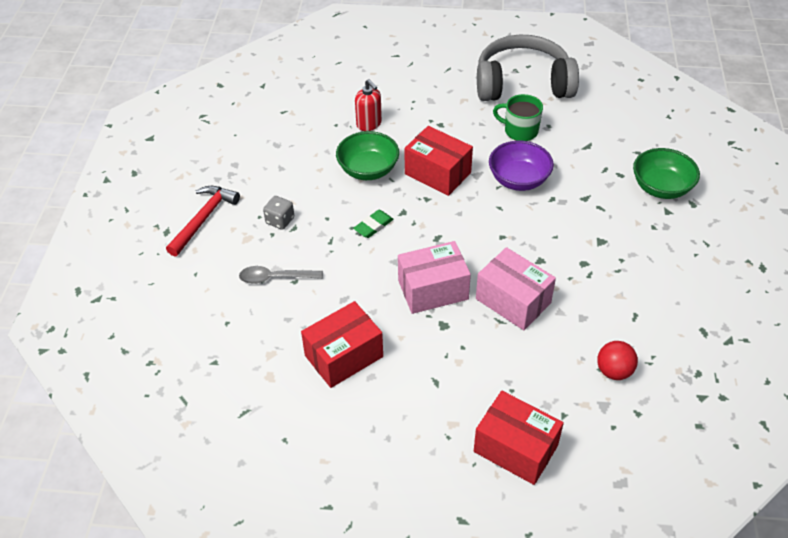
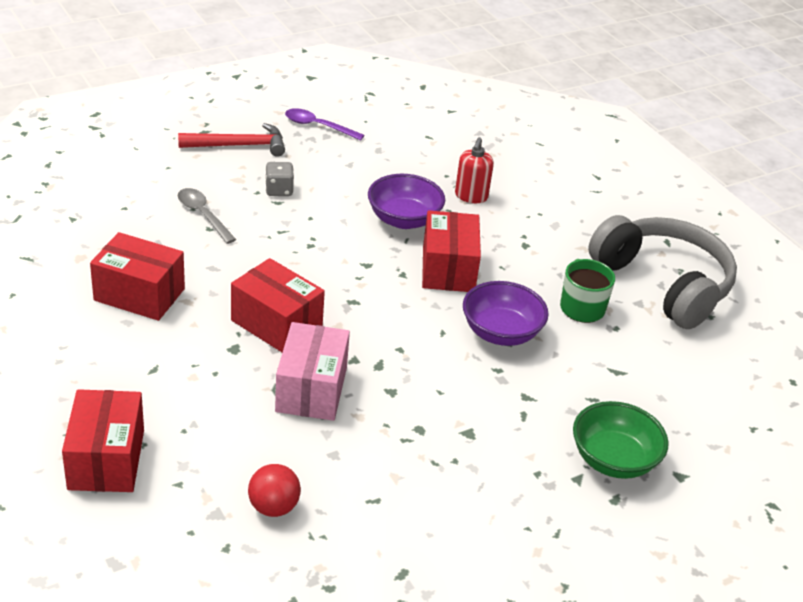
camera: 50 degrees right, 10 degrees down
green bowl [336,131,399,180] -> purple bowl [368,174,445,229]
green eraser [353,210,394,238] -> none
pink box [398,241,471,314] -> red box [231,258,325,352]
none -> purple spoon [285,108,364,141]

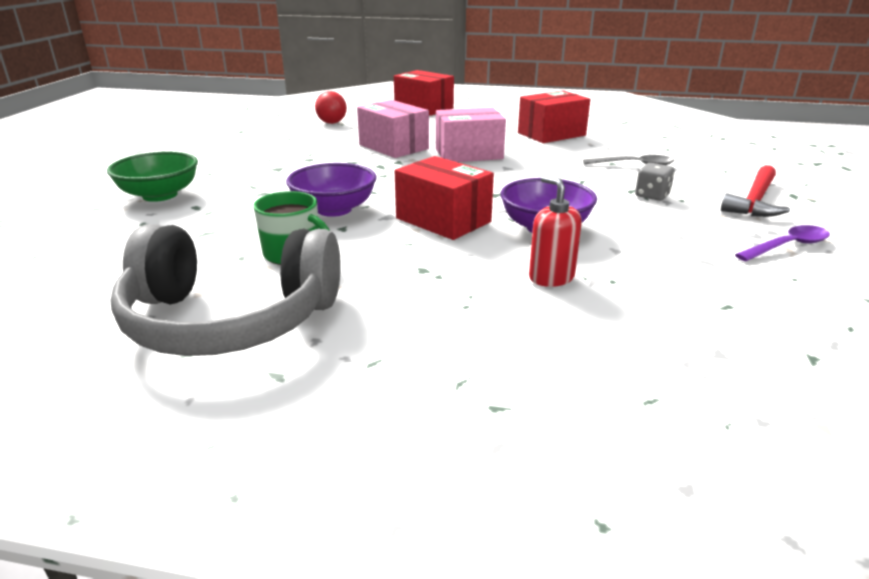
camera: 135 degrees right, 10 degrees down
red box [231,258,325,352] -> pink box [436,107,506,162]

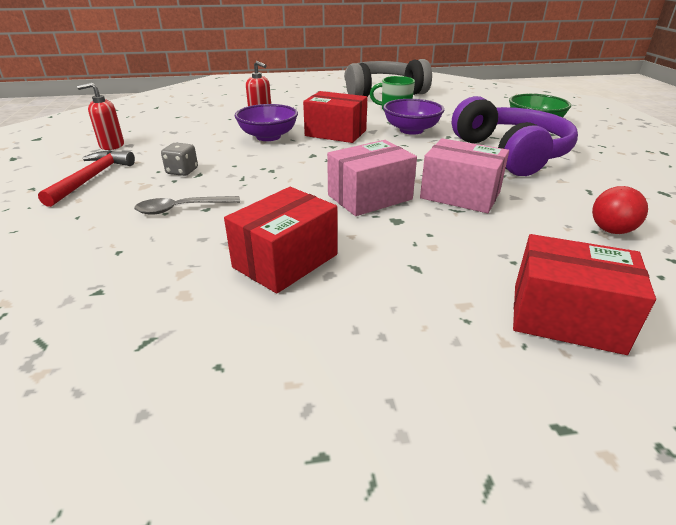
camera: 160 degrees right, 5 degrees up
purple spoon [735,225,830,261] -> red soap dispenser [77,82,124,150]
none -> purple headphones [452,96,578,176]

